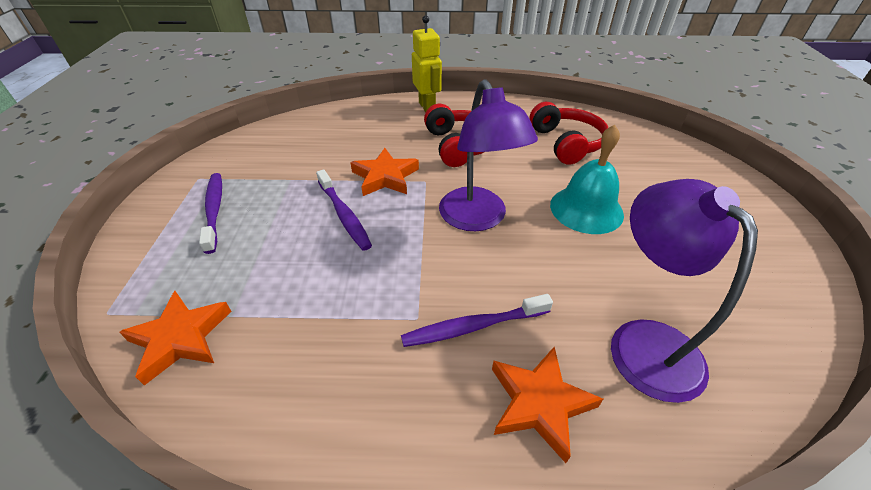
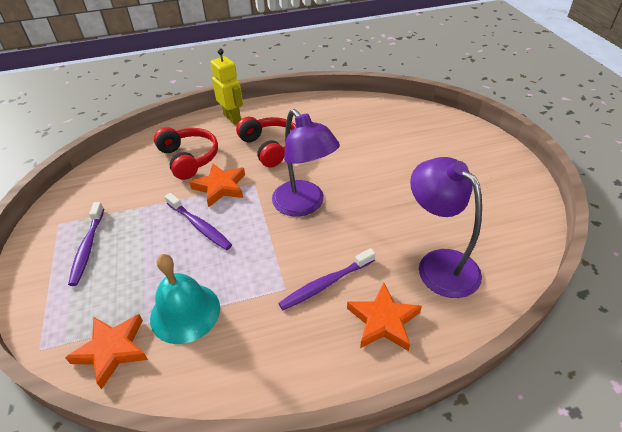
camera: 15 degrees left, 0 degrees up
purple toothbrush [199,173,222,254] -> purple toothbrush turned 150 degrees counterclockwise [68,202,104,286]
red headphones [530,102,608,165] -> red headphones moved to [154,127,218,180]
turquoise bell [550,124,624,234] -> turquoise bell moved to [150,254,220,344]

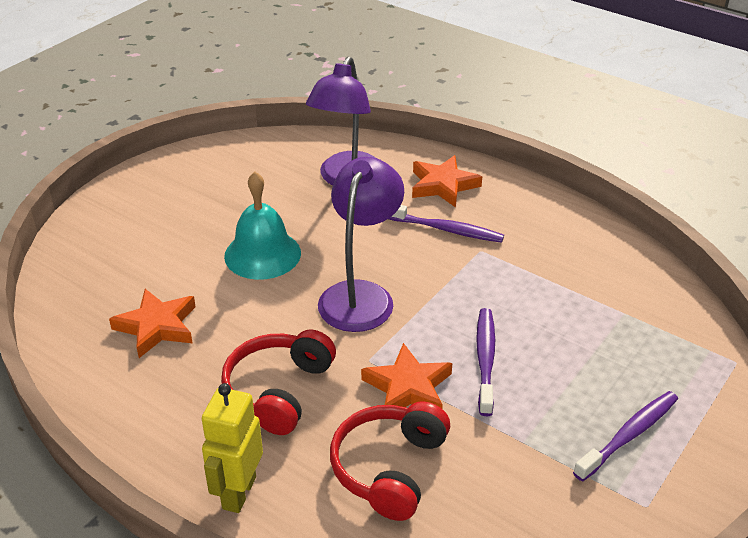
camera: 130 degrees left, 5 degrees down
orange star [65,314,148,389] -> orange star moved to [109,289,196,358]
turquoise bell [150,254,220,344] -> turquoise bell moved to [224,172,301,280]

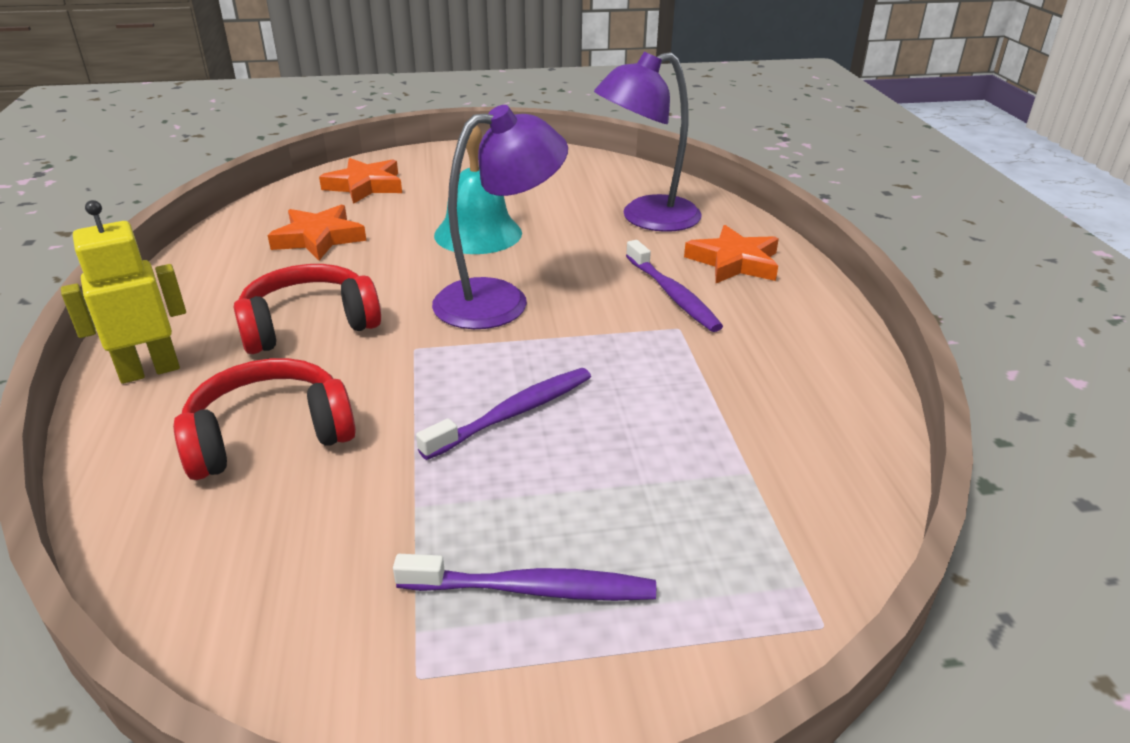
camera: 45 degrees right, 5 degrees down
orange star [361,343,452,408] -> orange star moved to [319,158,402,204]

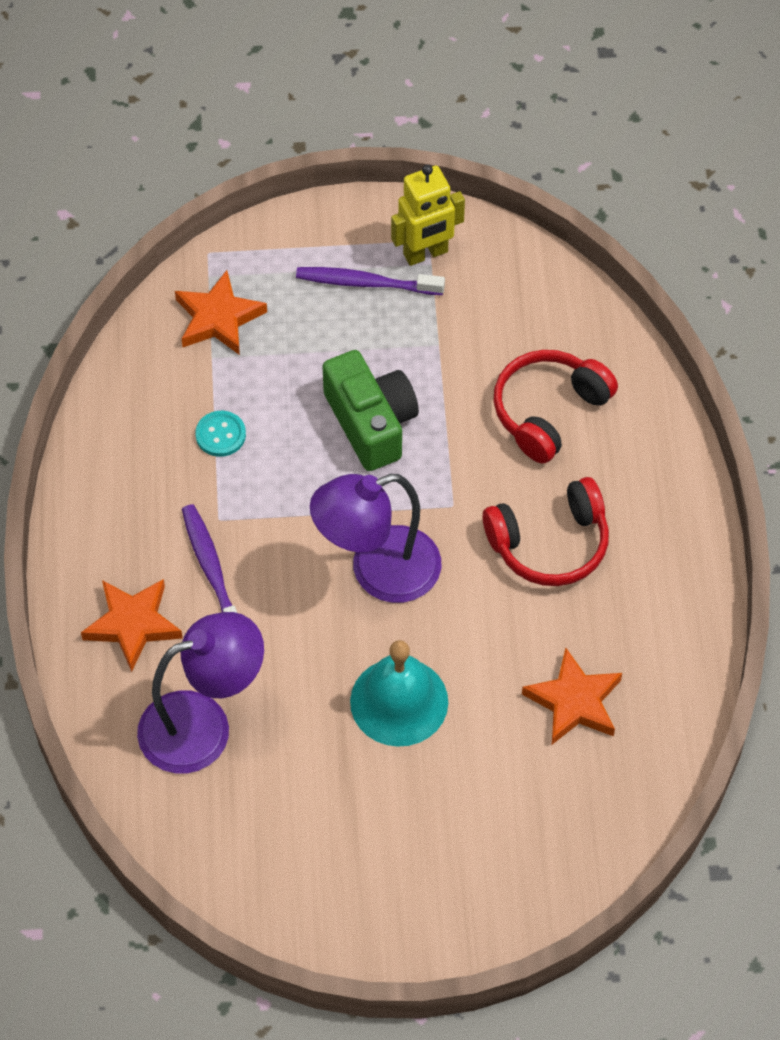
camera: 175 degrees left, 25 degrees up
yellow robot [61,200,186,384] -> yellow robot moved to [391,165,465,266]
red headphones [173,358,356,480] -> red headphones turned 150 degrees clockwise [494,350,618,464]
orange star [319,158,402,204] -> orange star moved to [175,270,267,355]
purple toothbrush [416,368,591,460] -> green camera [323,350,419,471]
none -> turquoise button [195,411,246,457]

